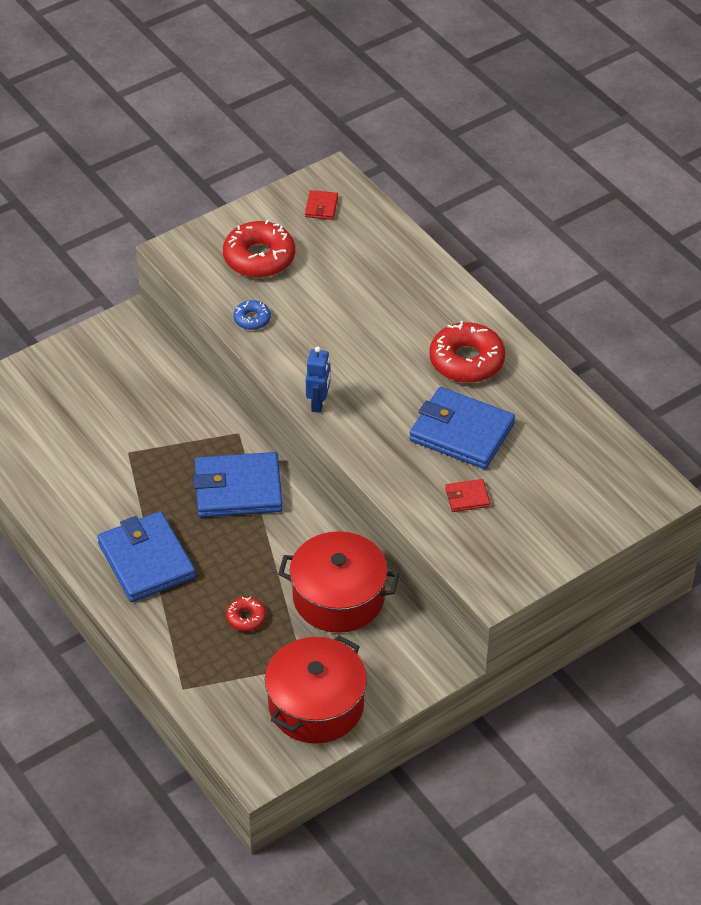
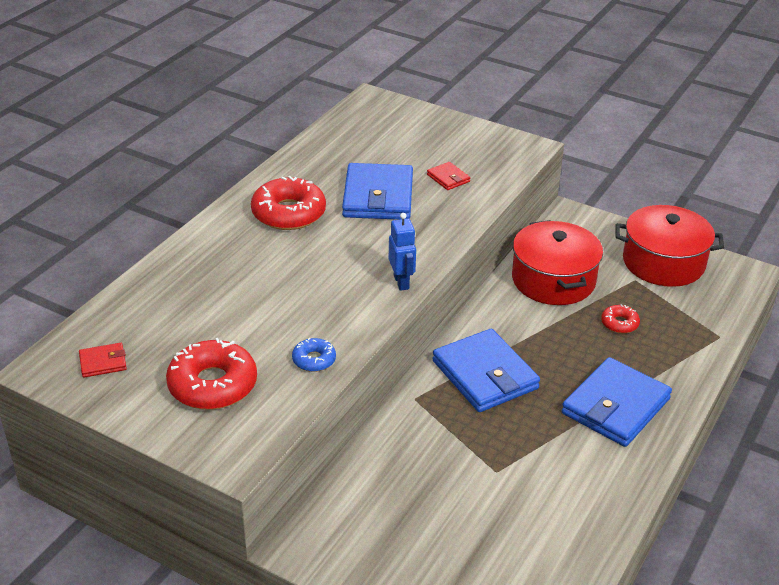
camera: 115 degrees left, 10 degrees down
blue robot [306,347,331,413] -> blue robot turned 90 degrees clockwise [389,213,416,291]

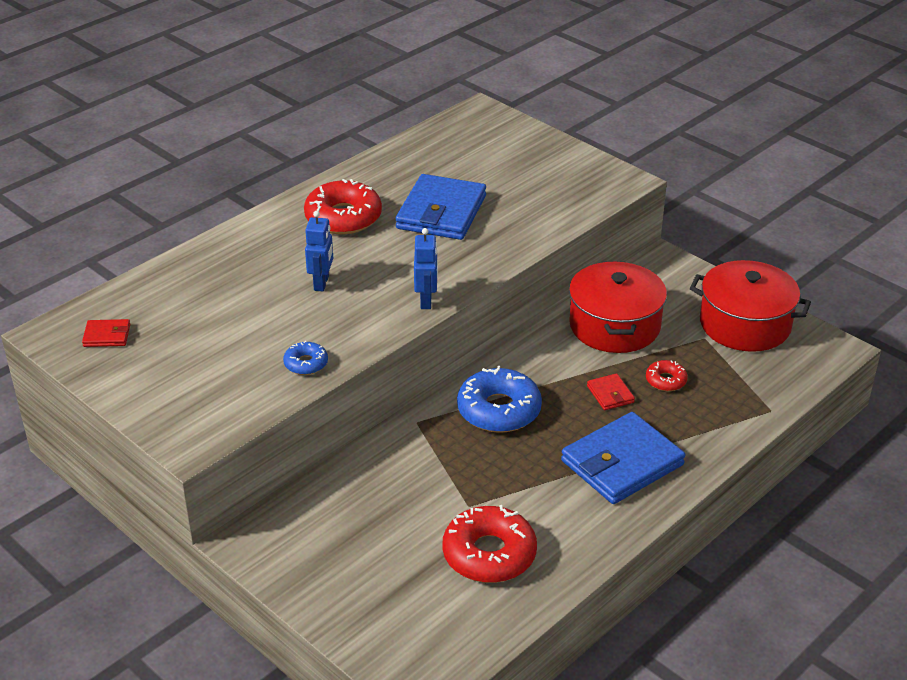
camera: 15 degrees right, 0 degrees up
red donut [166,338,257,410] -> red donut moved to [442,505,537,583]
red wallet [427,162,470,190] -> red wallet moved to [587,373,635,410]
blue wallet [432,329,540,412] -> blue donut [457,366,542,433]
none -> blue robot [305,211,333,291]

